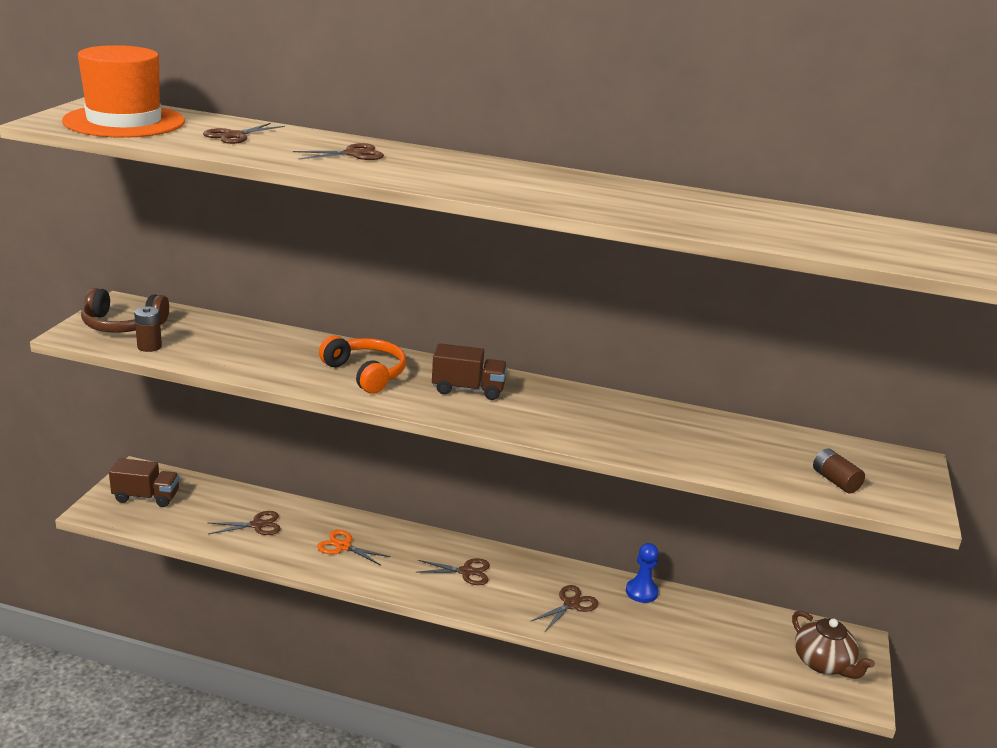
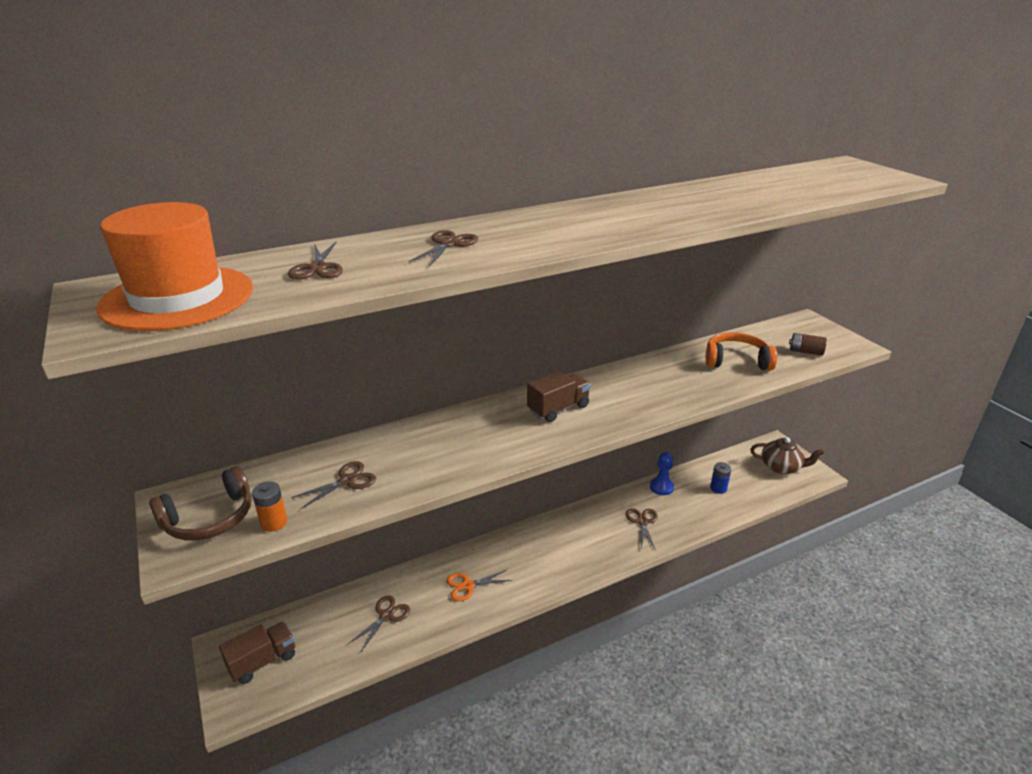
camera: 40 degrees left, 5 degrees up
brown battery [134,306,162,352] -> orange battery [252,481,287,532]
orange headphones [319,335,406,394] -> orange headphones moved to [706,332,777,371]
brown scissors [416,558,490,585] -> brown scissors moved to [291,461,376,509]
none -> blue battery [710,462,731,494]

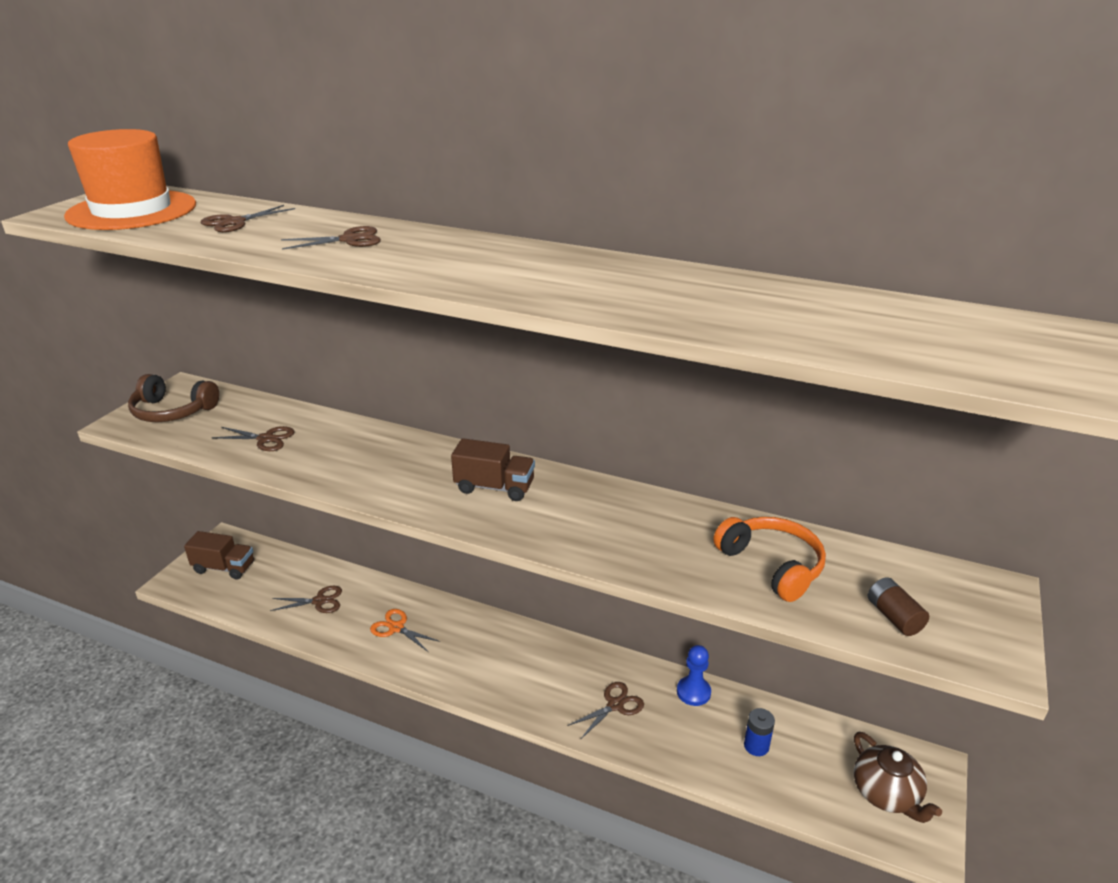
camera: 50 degrees right, 0 degrees up
orange battery [252,481,287,532] -> none

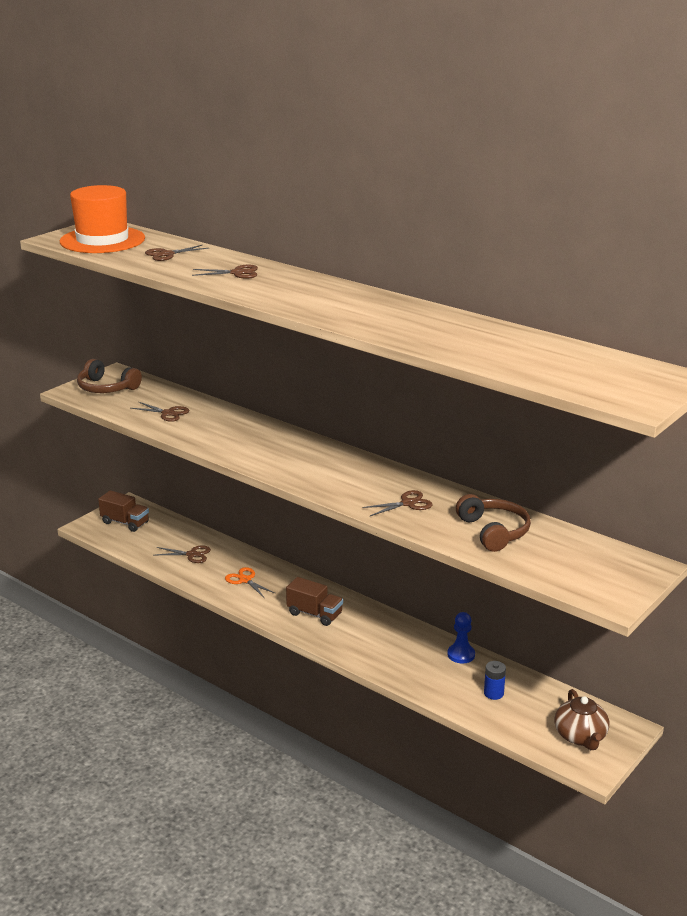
camera: 15 degrees right, 5 degrees down
brown truck [451,438,535,501] -> brown truck moved to [286,577,343,626]
brown scissors [568,682,644,740] -> brown scissors moved to [362,490,433,516]
orange headphones [713,517,826,602] -> brown headphones [456,494,531,552]
brown battery [868,577,929,636] -> none

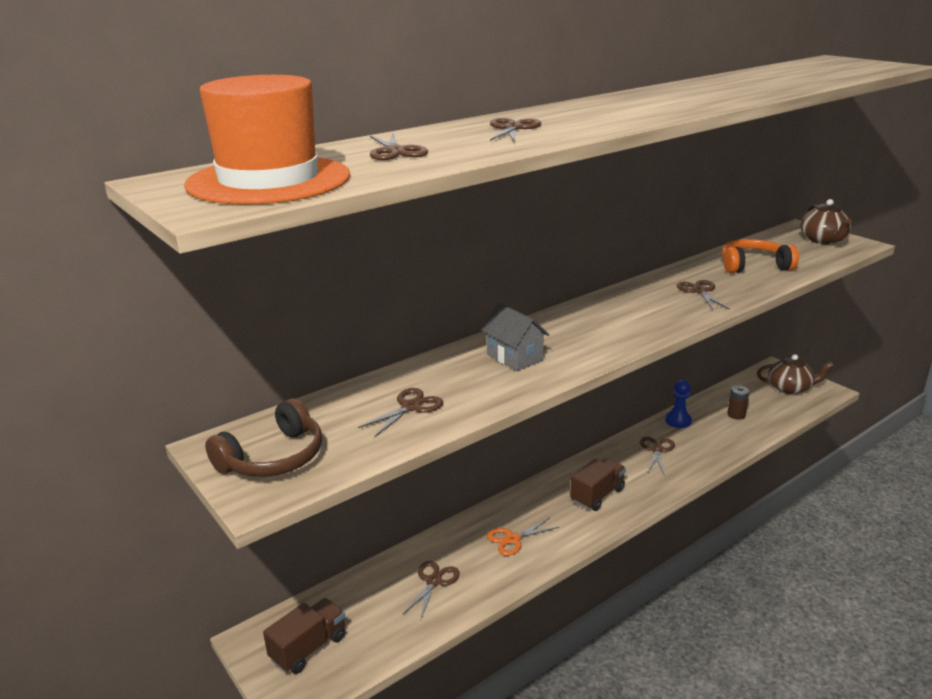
camera: 75 degrees left, 0 degrees up
brown headphones [456,494,531,552] -> orange headphones [722,239,799,273]
blue battery [484,661,506,700] -> brown battery [727,385,750,420]
none -> grey house [481,303,549,371]
none -> brown scissors [640,436,675,474]
none -> brown teapot [800,199,852,244]

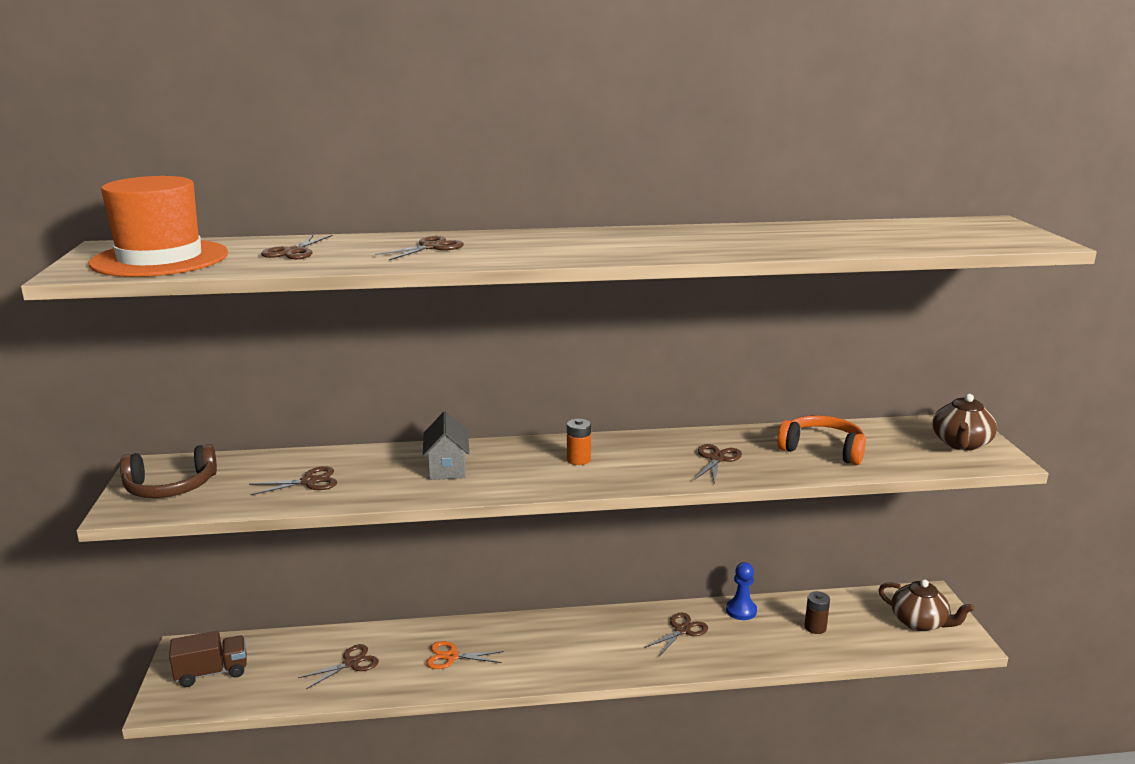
camera: 30 degrees right, 5 degrees down
brown truck [570,458,626,511] -> none
none -> orange battery [567,419,591,465]

